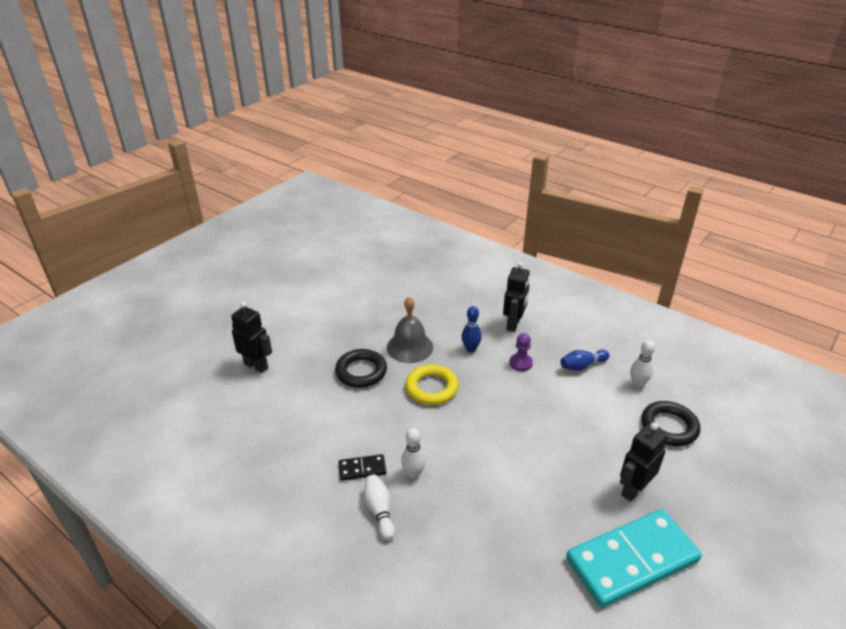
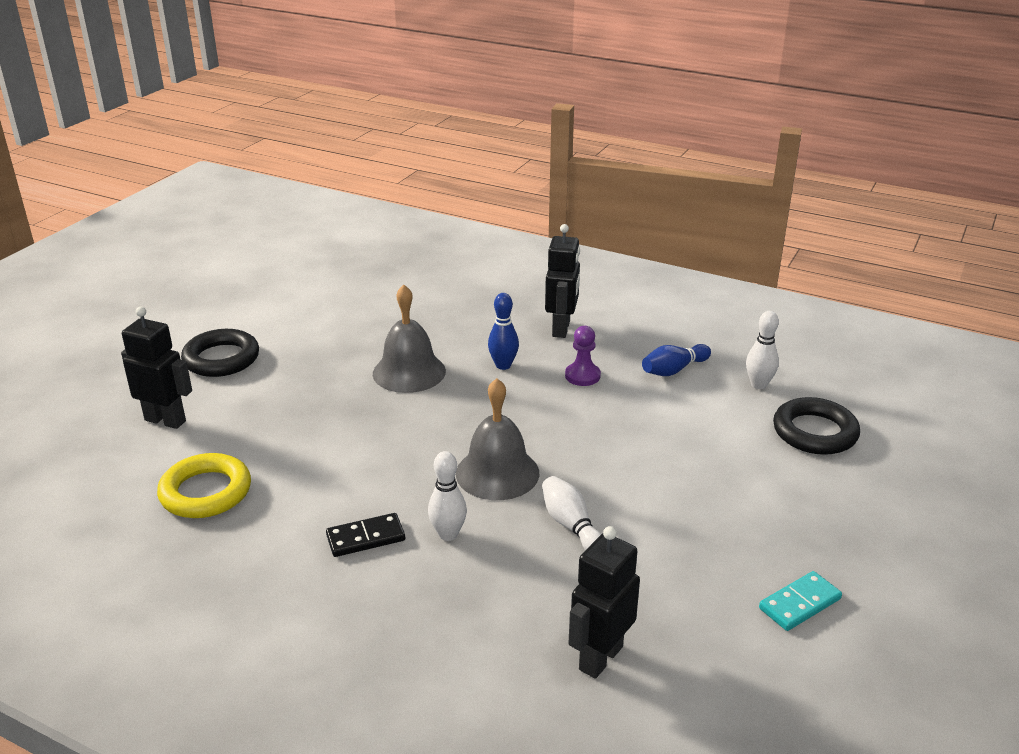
camera: 10 degrees left, 5 degrees down
black ring [335,349,387,388] -> black ring moved to [181,329,259,377]
white bowling pin [364,475,395,540] -> white bowling pin moved to [542,476,601,550]
yellow ring [405,364,459,405] -> yellow ring moved to [157,453,251,518]
turquoise domino [566,509,702,608] -> turquoise domino [759,571,842,631], size x0.43
black robot [620,422,668,502] -> black robot moved to [568,526,640,679]
none -> grey bell [456,378,539,500]

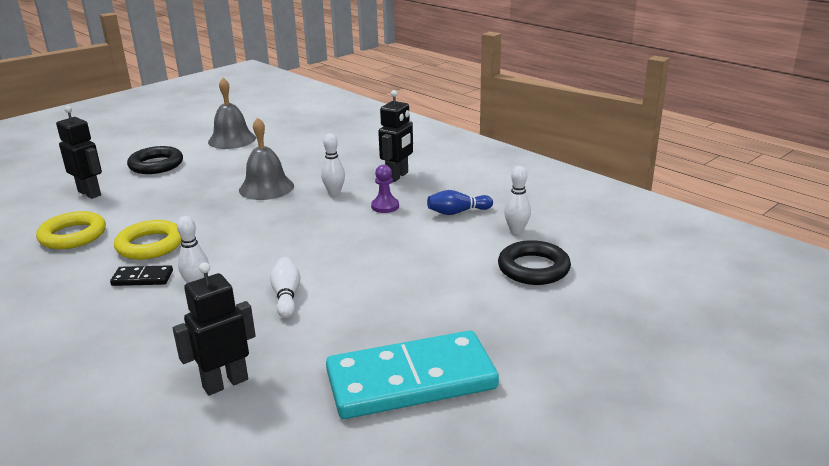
camera: 20 degrees right, 5 degrees down
grey bell [456,378,539,500] -> grey bell moved to [208,78,256,149]
blue bowling pin [488,293,519,370] -> white bowling pin [321,133,345,195]
turquoise domino [759,571,842,631] -> turquoise domino [326,330,499,419], size x2.33
none -> yellow ring [114,220,182,260]

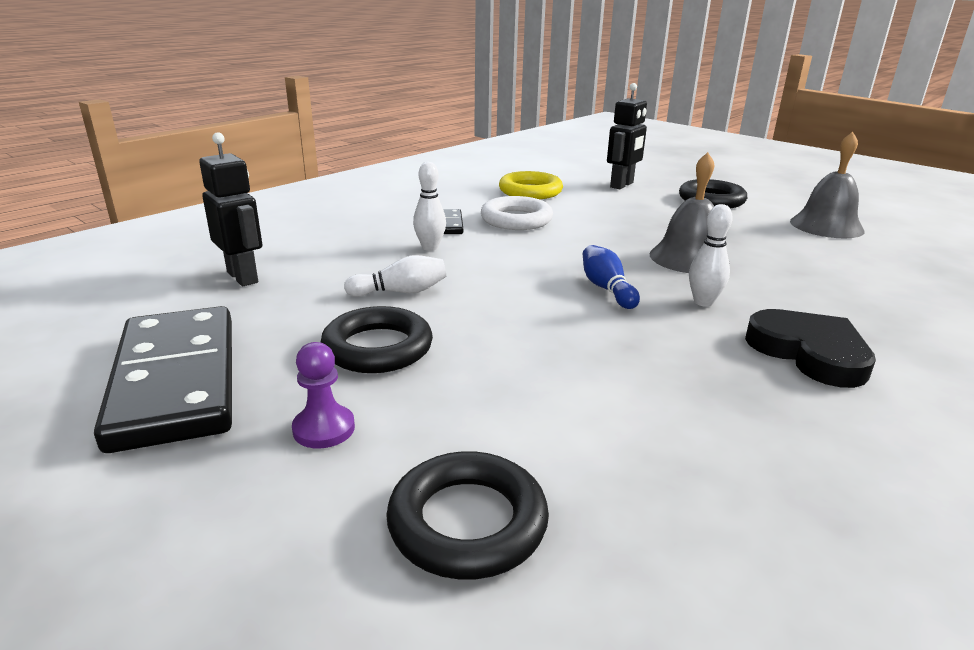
camera: 85 degrees right, 0 degrees up
yellow ring [114,220,182,260] -> white ring [481,196,553,230]
turquoise domino [326,330,499,419] -> black domino [94,306,232,453]
purple pawn [371,165,399,213] -> purple pawn moved to [292,342,355,448]
black robot [378,90,413,182] -> black heart [745,309,876,388]
blue bowling pin [427,190,493,215] -> blue bowling pin moved to [583,245,640,309]
white bowling pin [504,166,531,234] -> none
none -> black ring [321,306,433,373]

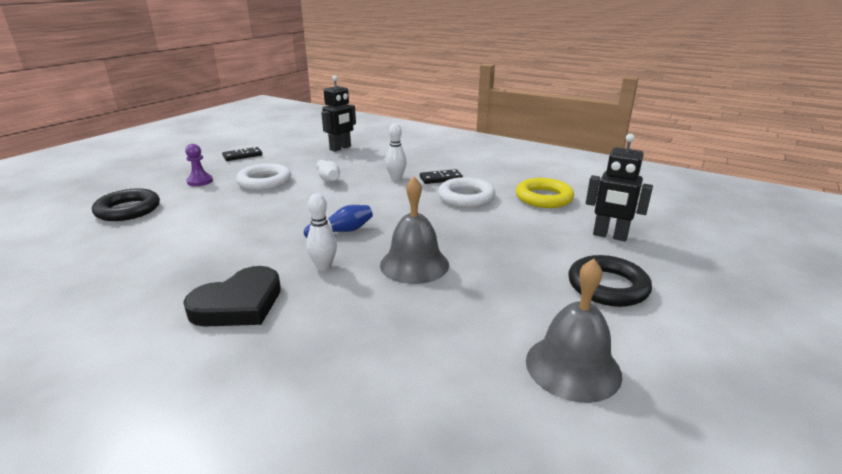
camera: 80 degrees right, 0 degrees up
black domino [94,306,232,453] -> black domino [222,147,262,161], size x0.43
black ring [321,306,433,373] -> white ring [236,163,291,190]

